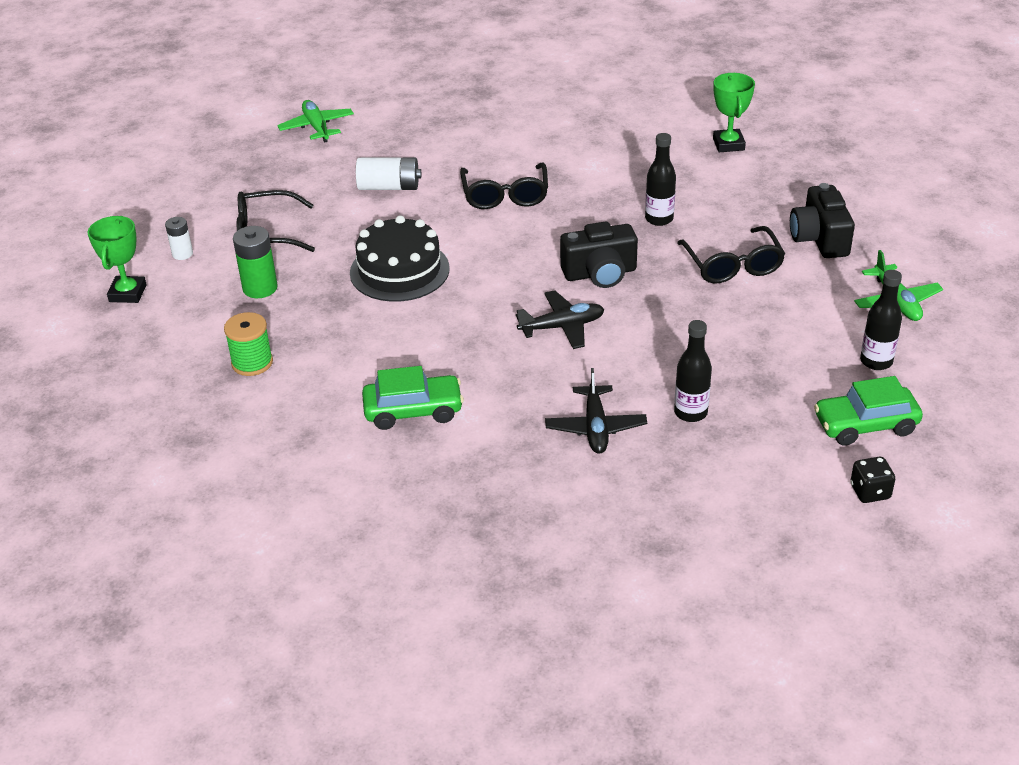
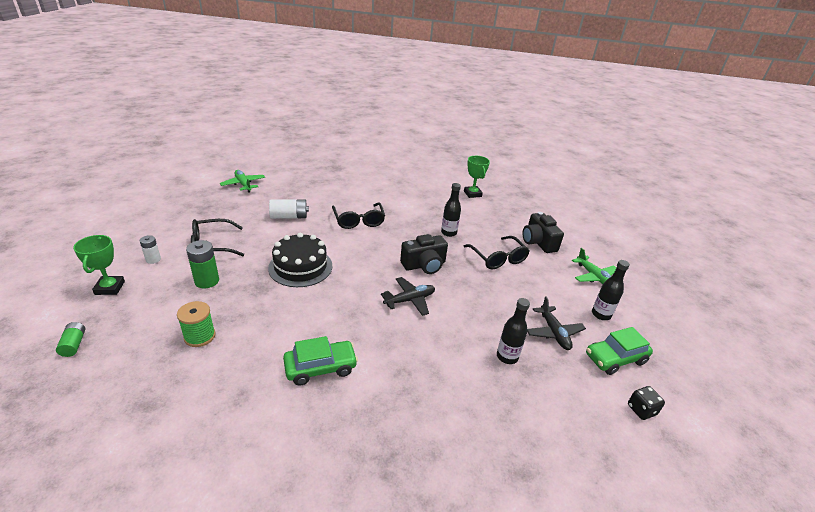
camera: 15 degrees left, 5 degrees down
black plane [545,368,647,454] -> black plane moved to [527,296,586,350]
none -> green battery [56,322,85,357]

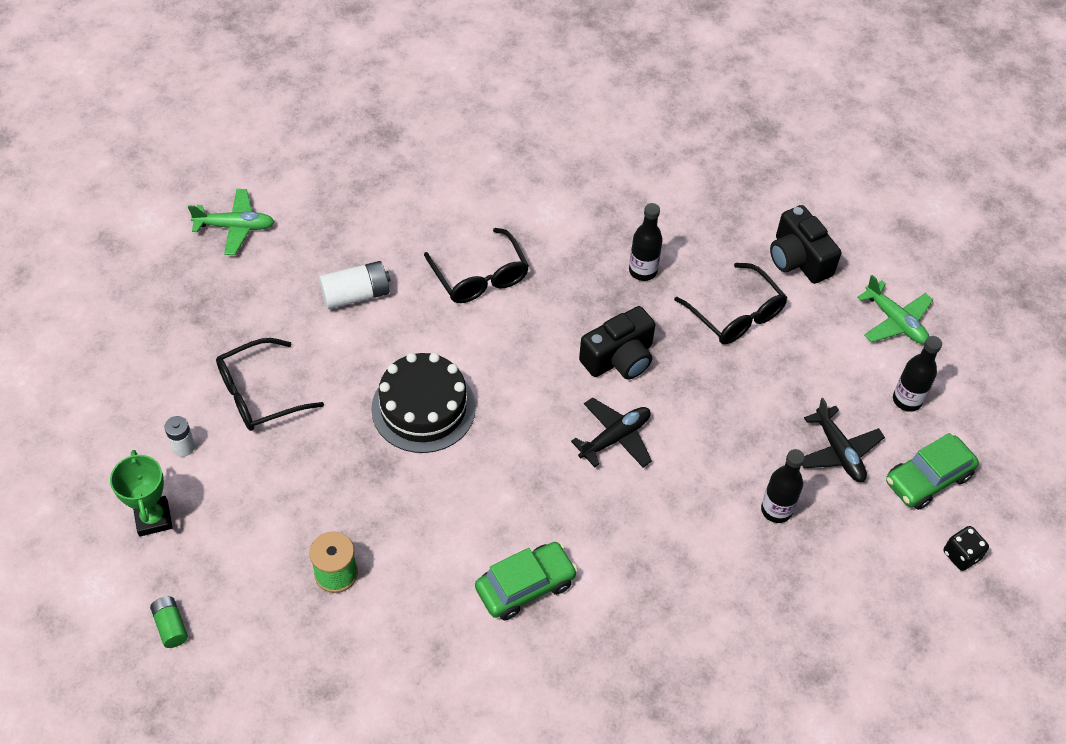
camera: 10 degrees left, 20 degrees up
green battery [186,240,219,288] -> none
green plane [220,170,265,193] -> green plane turned 135 degrees clockwise [188,189,274,255]
green trophy [464,156,490,198] -> none

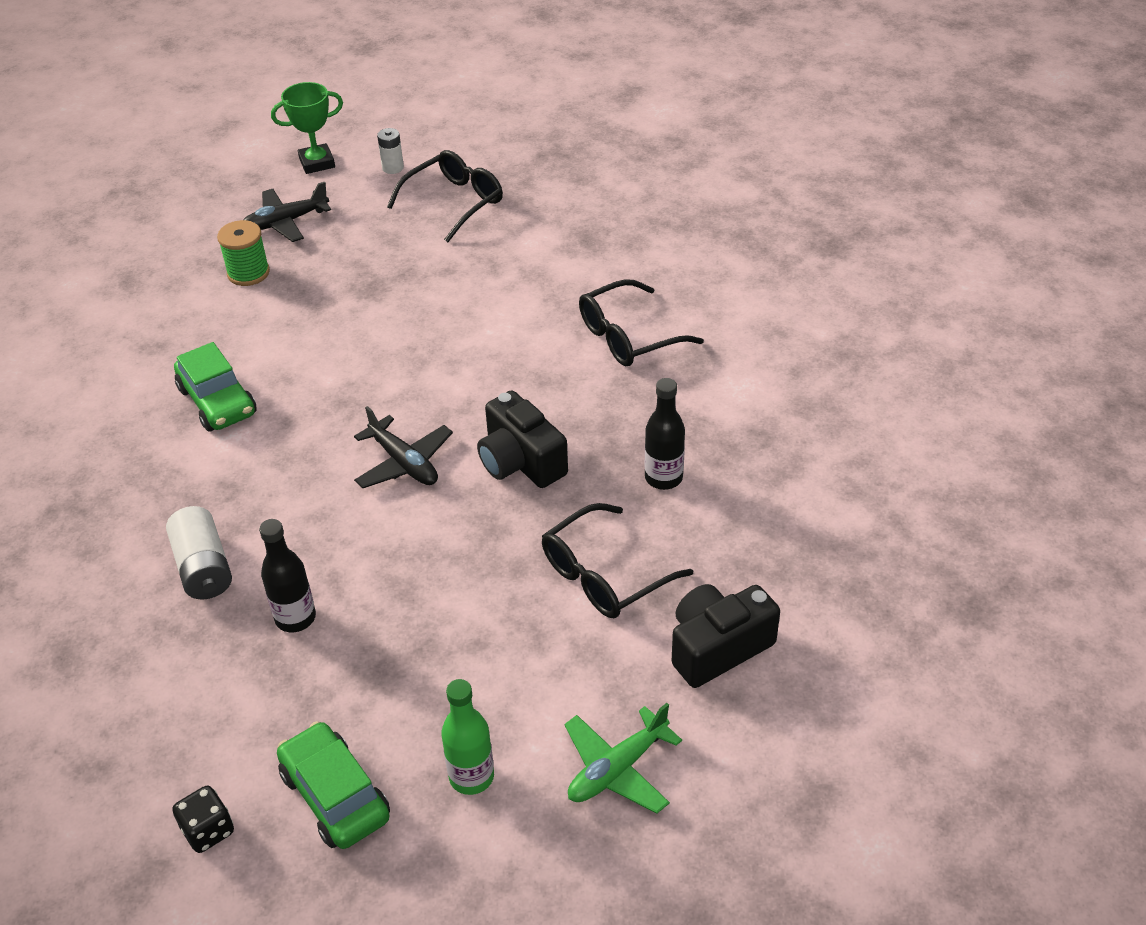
camera: 90 degrees right, 10 degrees down
green battery [150,596,188,648] -> none
green plane [188,189,274,255] -> none
black glasses [216,338,324,431] -> black glasses turned 75 degrees clockwise [387,150,503,242]
white battery [319,261,391,309] -> white battery moved to [166,506,232,599]
black cake [371,353,476,453] -> none
black plane [802,398,885,482] -> black plane moved to [243,182,331,242]
black bottle [893,336,942,412] -> green bottle [441,679,494,795]

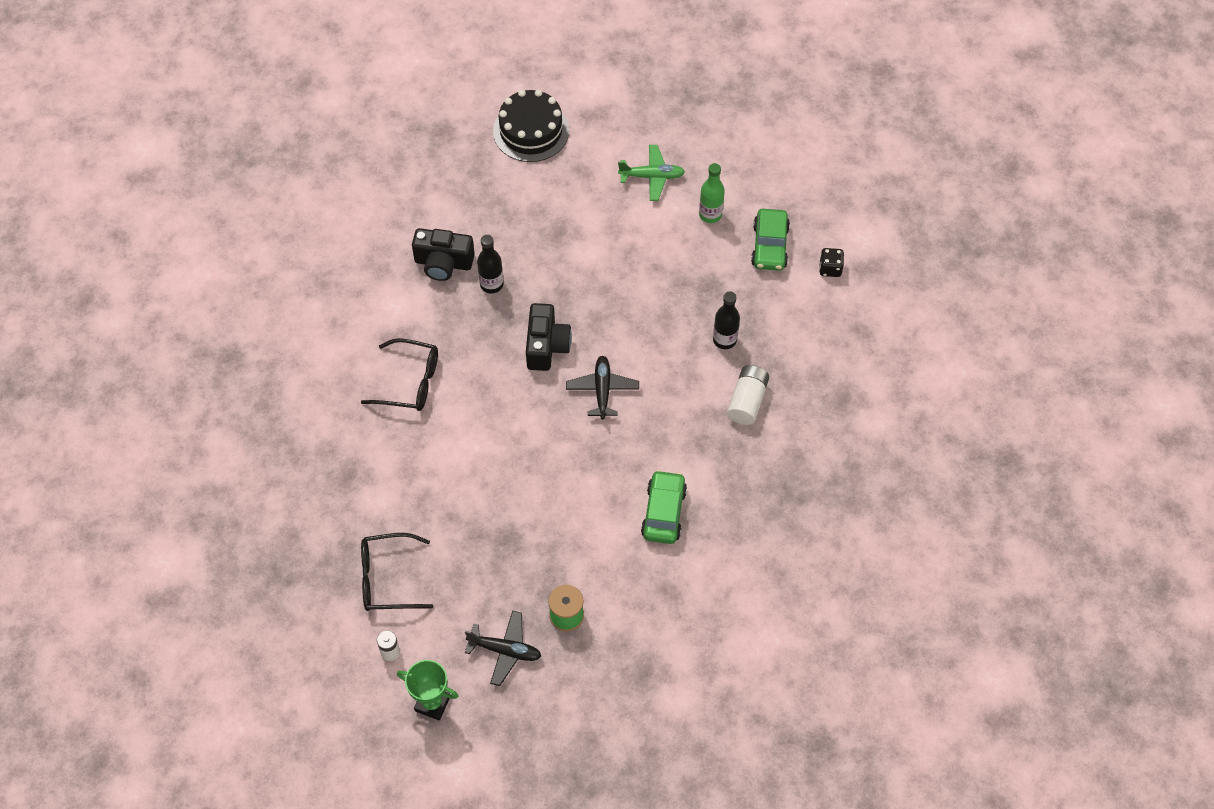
camera: 140 degrees left, 15 degrees up
black glasses [542,503,693,618] -> none
black camera [672,584,780,688] -> black camera moved to [412,228,475,281]
none -> black cake [493,89,569,162]

